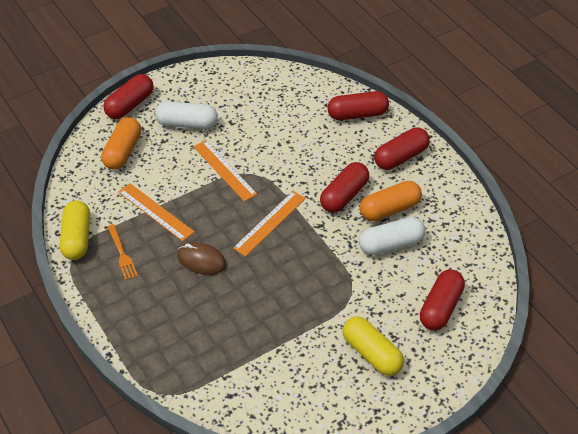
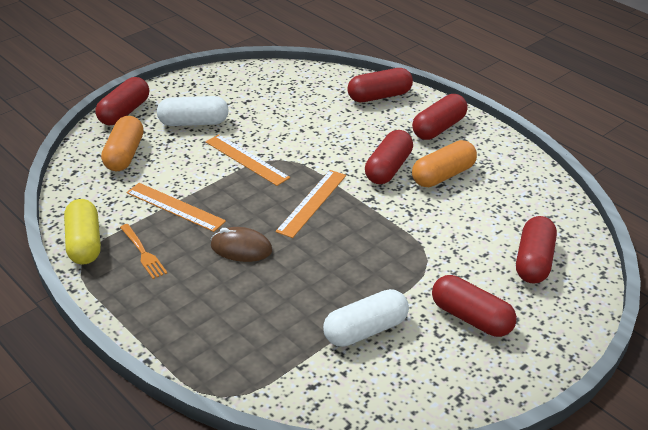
camera: 10 degrees left, 10 degrees down
yellow capsule [343,317,404,376] -> red capsule [432,275,517,337]
white capsule [359,217,425,255] -> white capsule moved to [323,289,409,347]

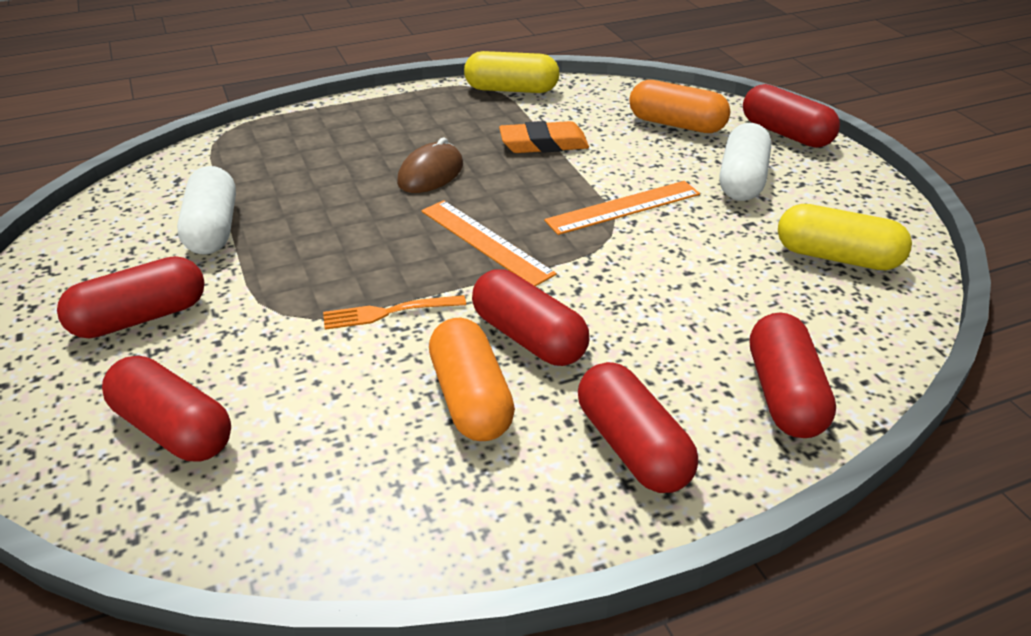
camera: 110 degrees right, 0 degrees up
orange fork [120,224,167,279] -> orange fork moved to [323,295,466,330]
orange ruler [127,183,226,232] -> orange eraser [499,121,589,153]
none -> yellow capsule [778,204,912,270]

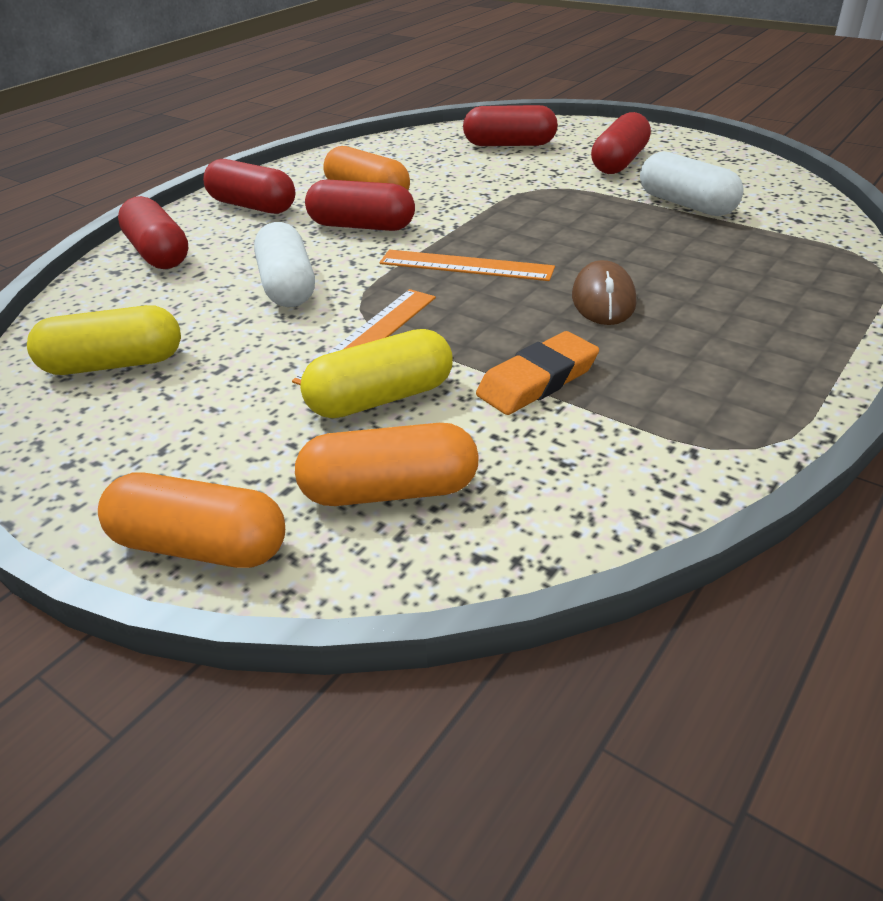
camera: 150 degrees right, 0 degrees up
orange fork [323,295,466,330] -> none
yellow capsule [464,51,560,93] -> yellow capsule moved to [300,329,453,418]
white capsule [720,123,771,201] -> white capsule moved to [254,222,315,307]
red capsule [743,84,840,148] -> orange capsule [98,472,285,568]

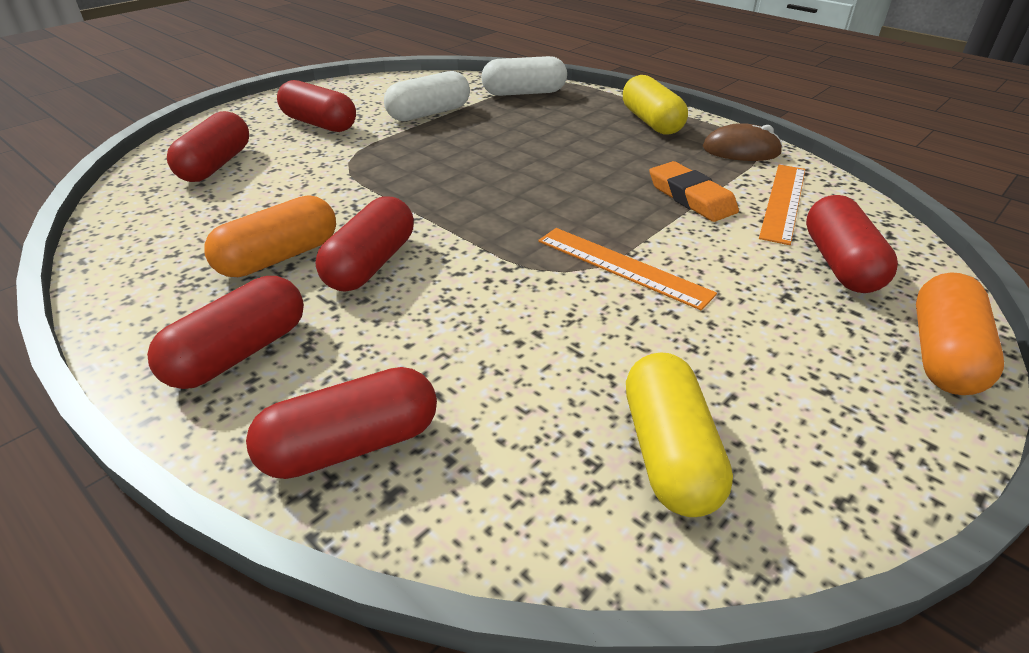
camera: 85 degrees left, 0 degrees up
white capsule [254,222,315,307] -> white capsule moved to [481,56,567,96]
orange capsule [295,423,478,506] -> red capsule [806,195,898,293]
yellow capsule [300,329,453,418] -> yellow capsule moved to [623,75,688,135]
orange ruler [379,250,555,281] -> orange ruler moved to [759,165,805,245]
brown mouse [572,260,636,325] -> brown mouse moved to [703,123,783,161]

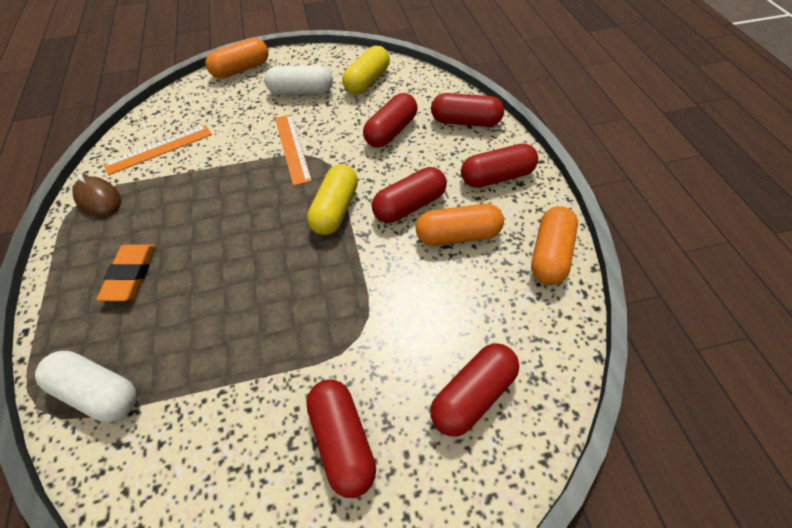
camera: 145 degrees left, 15 degrees up
white capsule [384,71,470,121] -> white capsule moved to [265,65,333,95]
yellow capsule [623,75,688,135] -> yellow capsule moved to [307,164,358,235]
orange eraser [649,161,739,222] -> orange eraser moved to [97,244,156,301]
red capsule [806,195,898,293] -> red capsule moved to [363,93,418,148]
none -> orange capsule [531,206,578,285]

